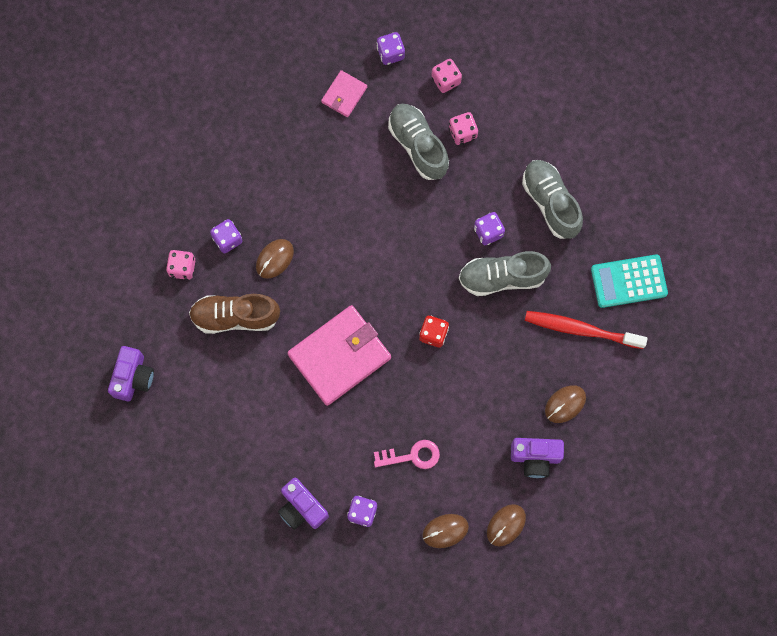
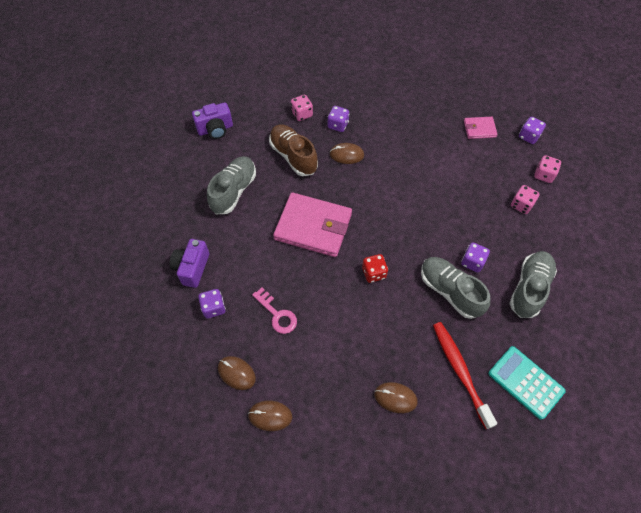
camera: 55 degrees right, 15 degrees down
grey shoe [388,104,449,180] -> grey shoe moved to [207,156,256,214]
purple camera [511,438,564,478] -> none

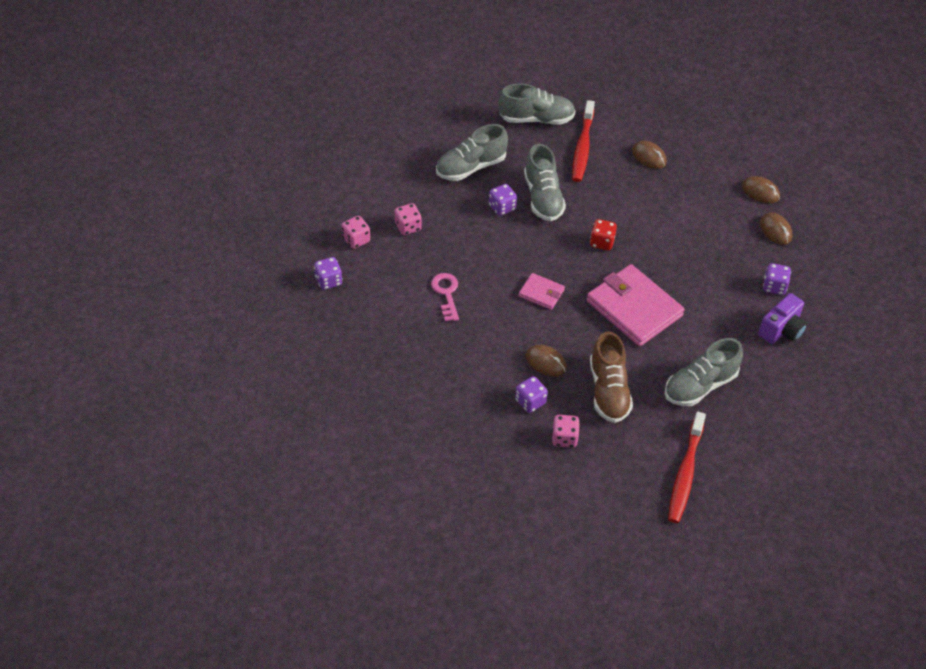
camera: 150 degrees left, 10 degrees down
purple camera [192,102,233,139] -> red toothbrush [668,412,706,523]
pink key [252,287,297,334] -> pink key moved to [431,273,459,322]
pink wallet [464,117,498,139] -> pink wallet moved to [518,273,565,310]
turquoise calculator [488,346,566,420] -> grey shoe [498,83,575,125]

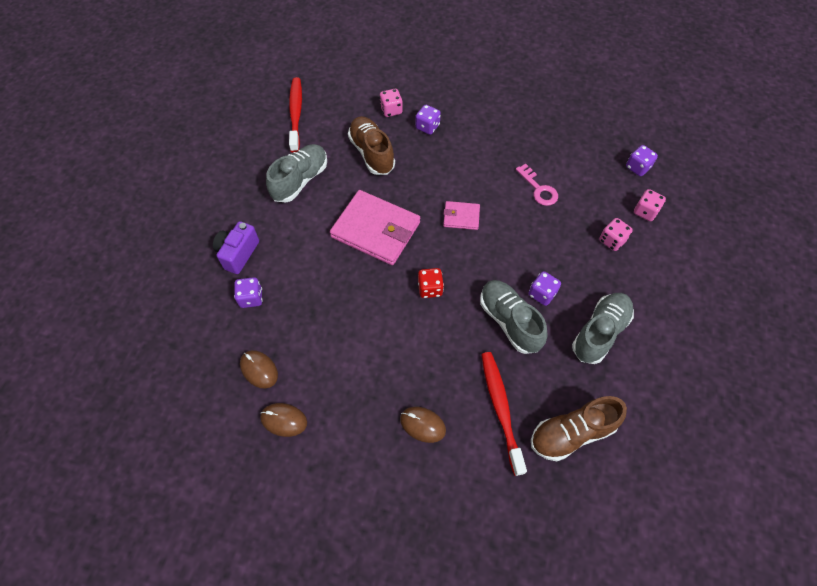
camera: 160 degrees right, 10 degrees up
grey shoe [498,83,575,125] -> brown shoe [531,396,627,461]
brown mouse [526,345,567,377] -> none

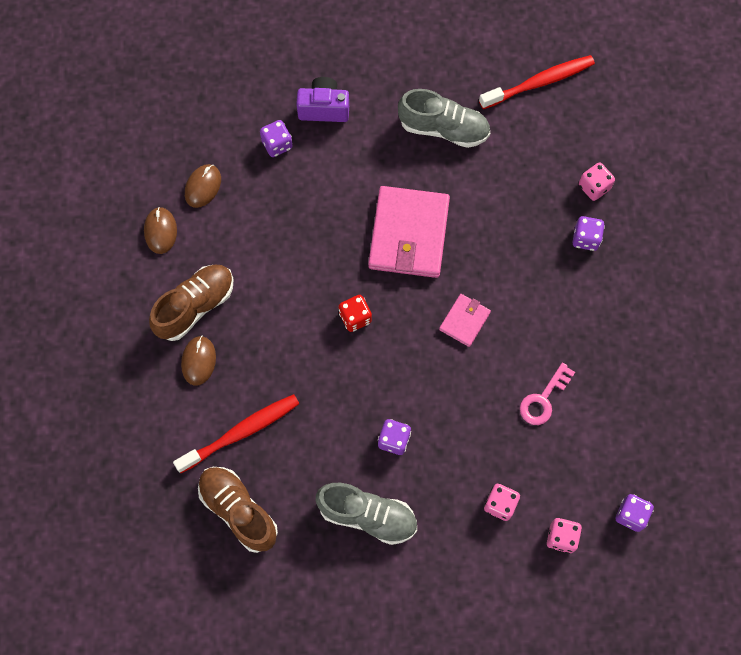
camera: 70 degrees right, 10 degrees up
brown shoe [348,116,395,175] -> brown shoe moved to [149,265,233,341]
pink wallet [443,201,480,230] -> pink wallet turned 45 degrees clockwise [439,294,491,347]
grey shoe [480,280,548,354] -> none

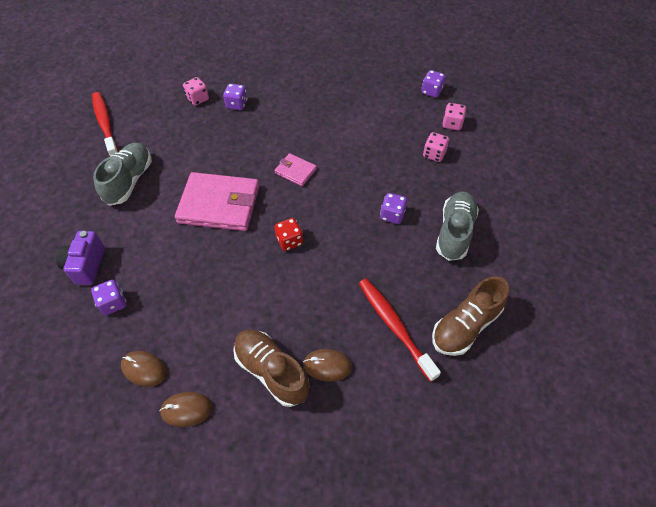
camera: 90 degrees left, 15 degrees down
pink key [520,363,575,425] -> none

